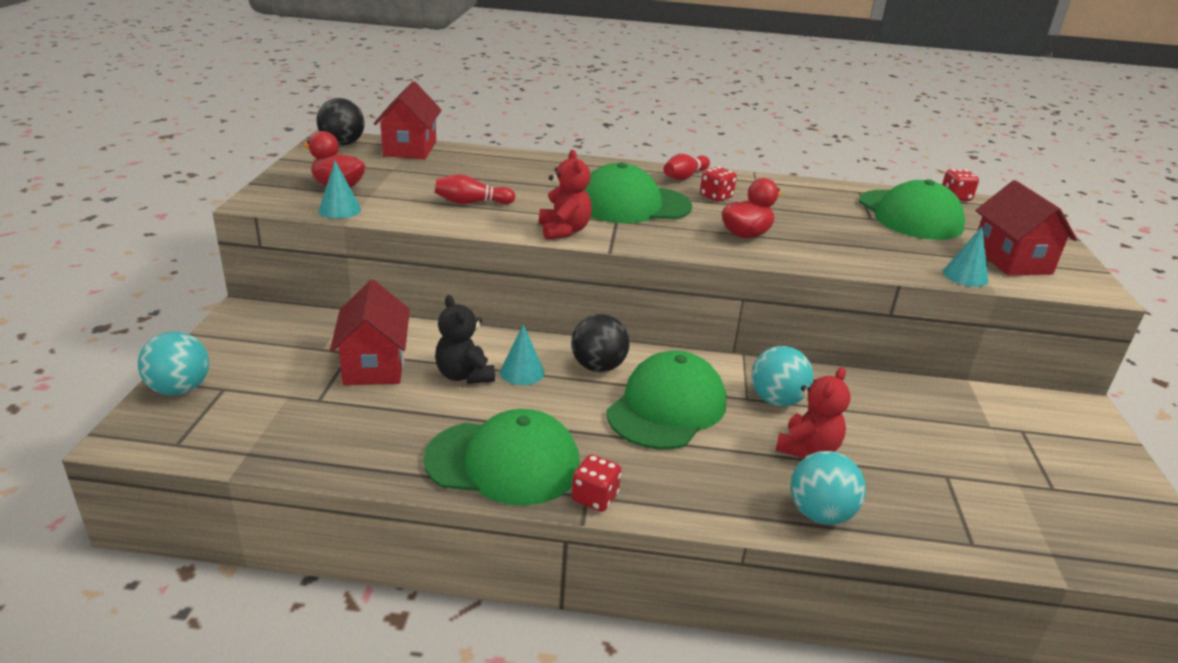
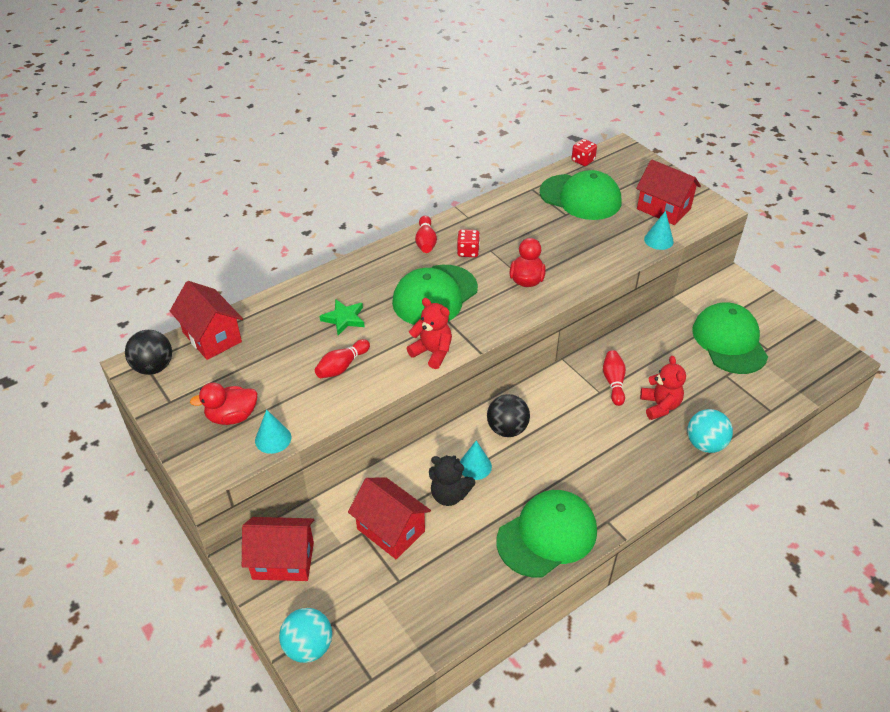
camera: 40 degrees left, 15 degrees up
red dice [572,454,621,512] -> none
green cap [607,351,726,450] -> green cap moved to [692,302,768,374]
turquoise ball [751,346,813,406] -> red bowling pin [603,350,626,406]
none -> red house [242,517,314,581]
none -> green star [320,299,365,335]

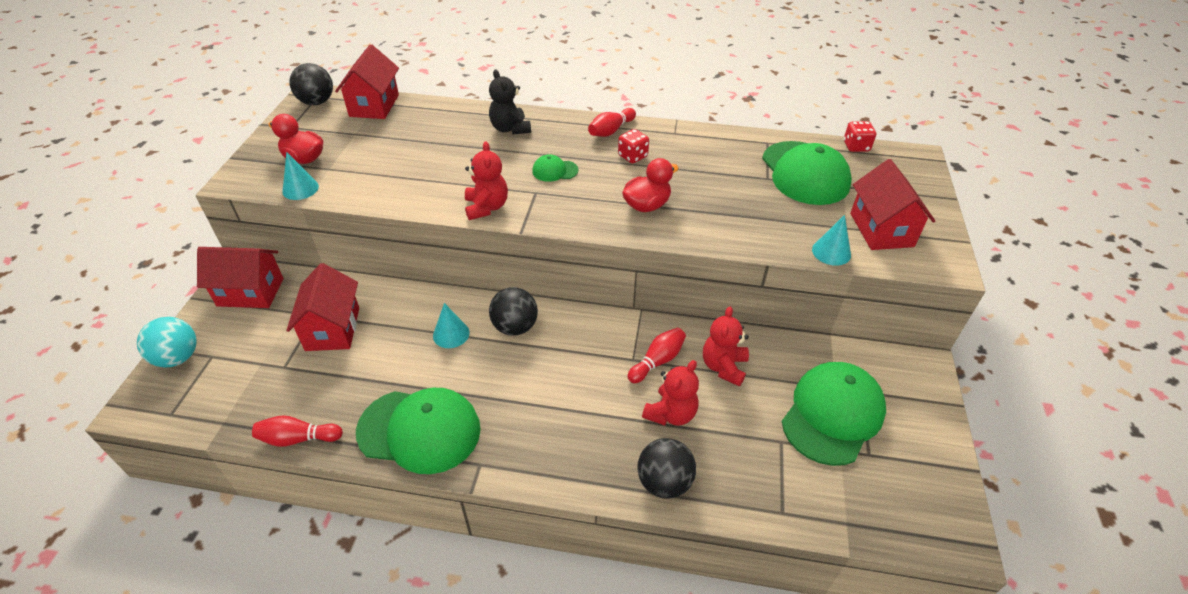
camera: 45 degrees right, 0 degrees up
red house [242,517,314,581] -> red house turned 45 degrees counterclockwise [197,247,284,308]
red bowling pin [315,339,370,378] -> red bowling pin moved to [252,415,343,447]
green star [320,299,365,335] -> none
green cap [392,265,478,325] -> green cap [532,154,578,182], size x0.45
black teddy bear [429,455,476,506] -> black teddy bear moved to [489,70,531,135]
turquoise ball [687,409,733,453] -> black ball [637,438,696,499]
none -> red teddy bear [703,306,749,386]

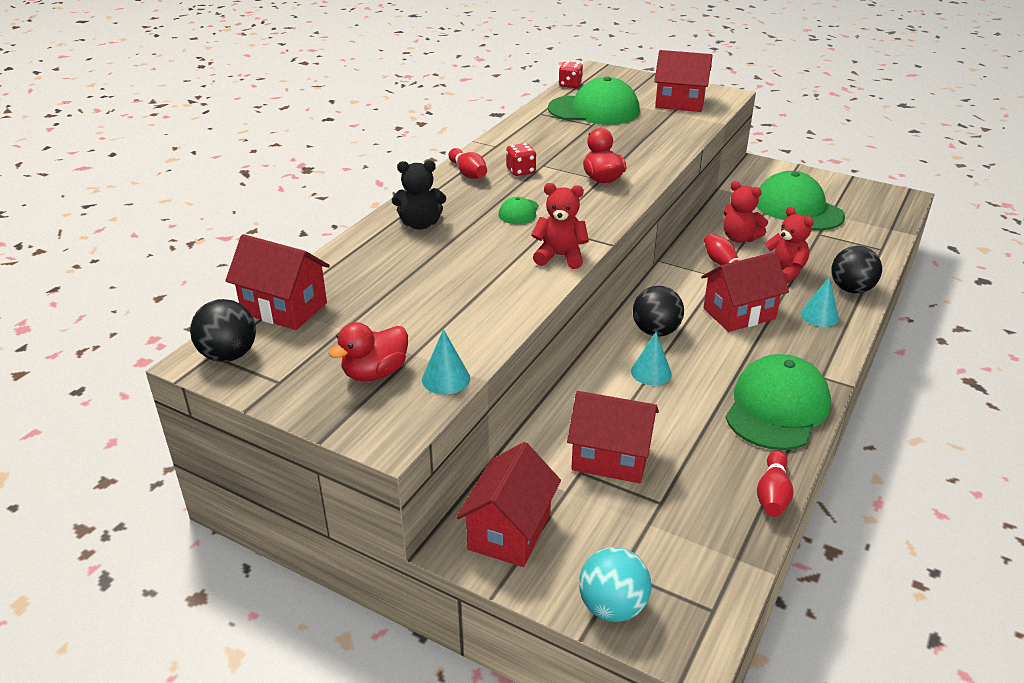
camera: 70 degrees left, 10 degrees down
turquoise cone [812,215,851,266] -> turquoise cone moved to [801,276,839,327]
none -> red house [701,252,789,332]

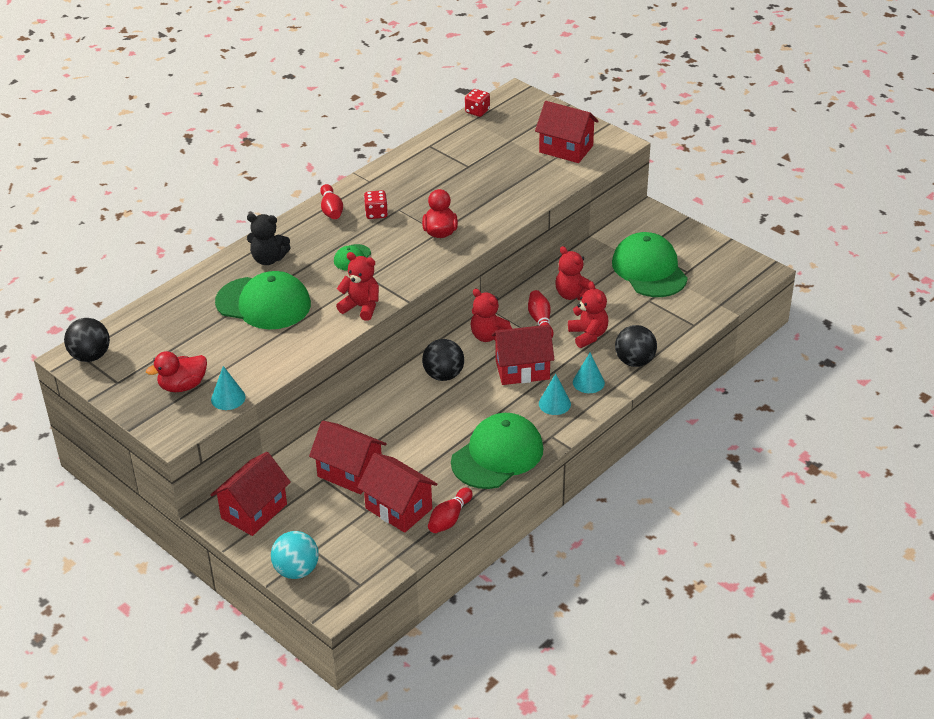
camera: 15 degrees right, 5 degrees up
red house [225,234,330,330] -> red house moved to [357,453,438,533]
green cap [548,76,640,124] -> green cap moved to [215,271,311,329]
turquoise cone [631,332,672,385] -> turquoise cone moved to [539,373,571,415]
none -> red teddy bear [471,289,512,342]

